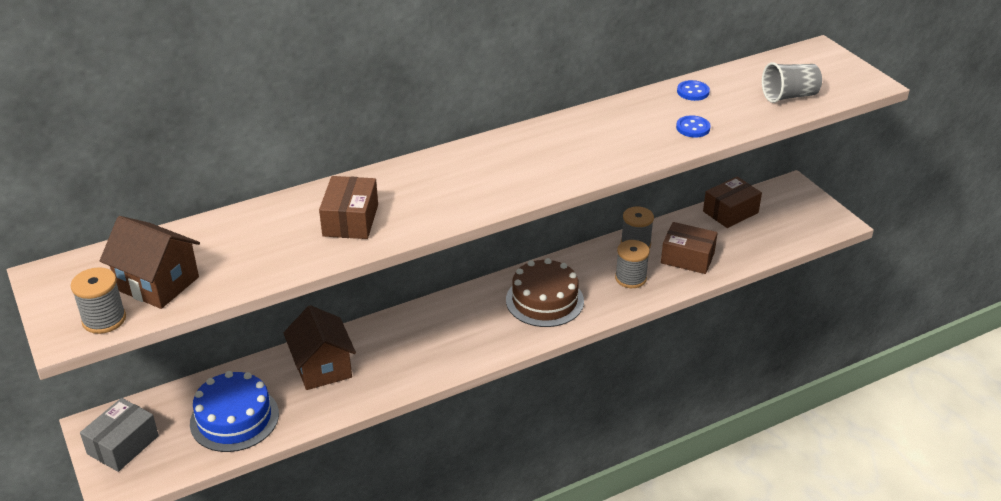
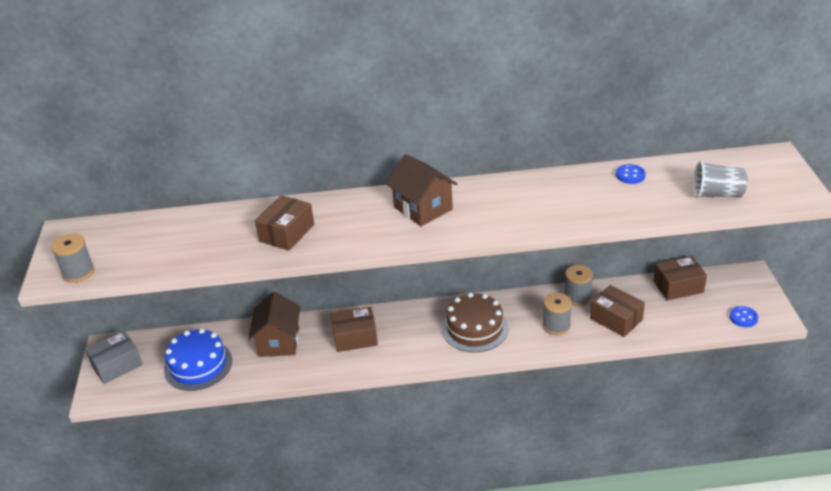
camera: 25 degrees right, 0 degrees up
brown house [100,216,200,309] -> brown house moved to [386,154,457,226]
blue button [676,115,711,137] -> blue button moved to [730,306,758,327]
none -> brown box [331,307,378,352]

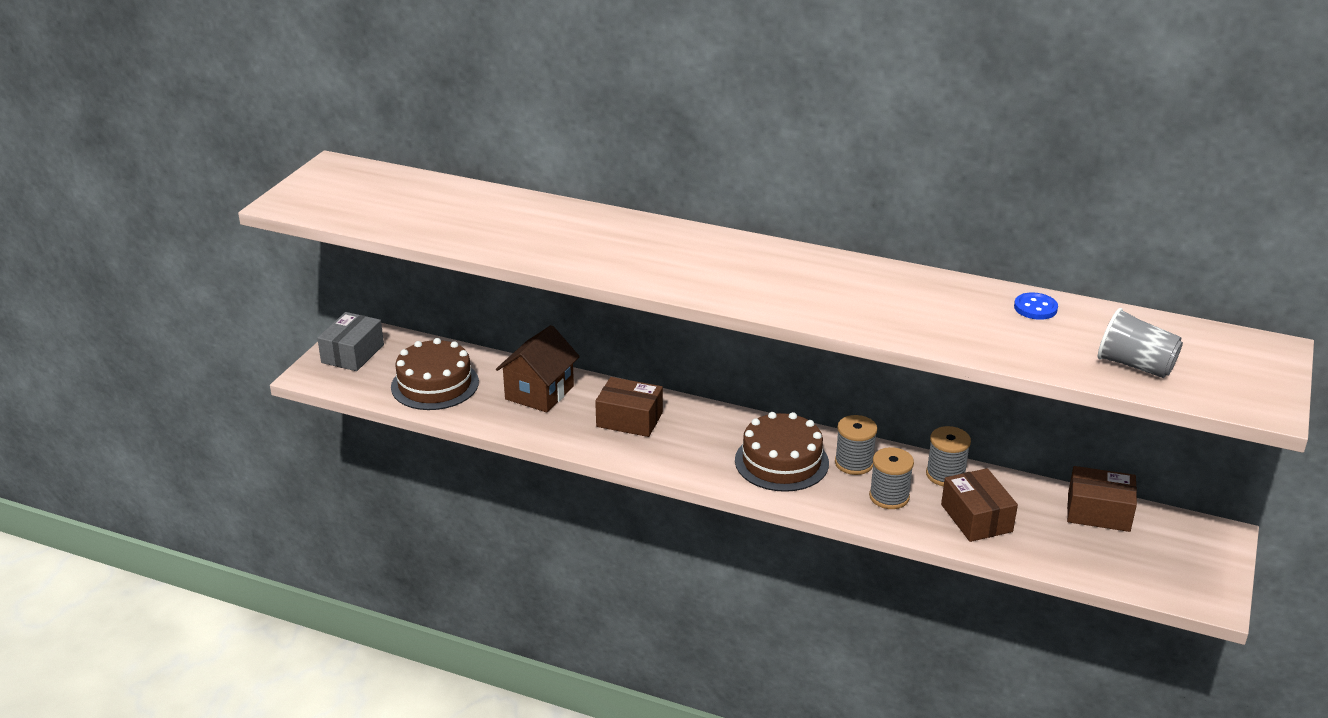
camera: 25 degrees right, 5 degrees down
grey spool [51,233,95,283] -> grey spool moved to [835,415,877,475]
grey box [85,330,143,384] -> grey box turned 60 degrees counterclockwise [317,312,384,371]
blue cake [164,328,232,391] -> brown cake [391,338,479,410]
brown box [255,195,314,251] -> none
brown house [386,154,457,226] -> none
blue button [730,306,758,327] -> none

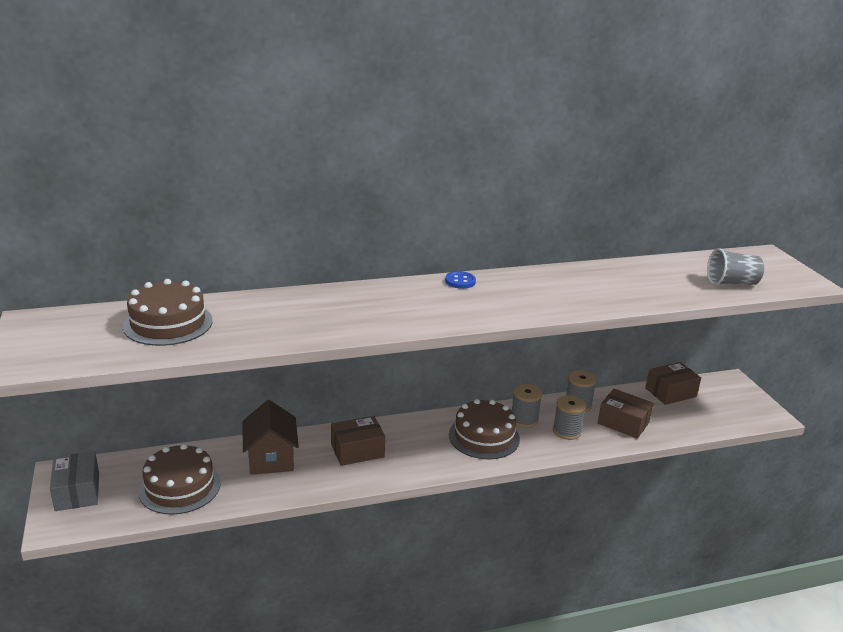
camera: 40 degrees left, 5 degrees down
blue button [1014,292,1058,320] -> blue button moved to [445,271,476,289]
none -> brown cake [123,279,213,346]

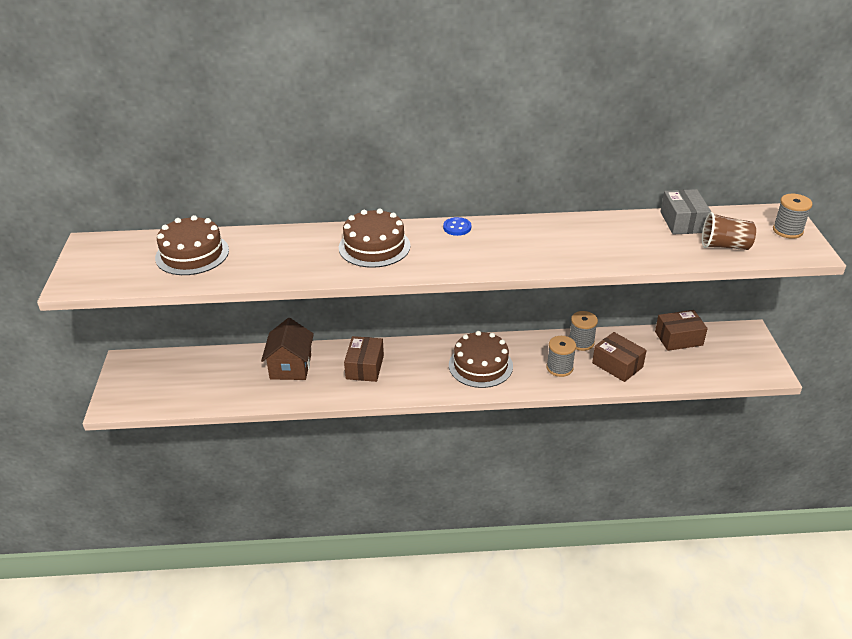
camera: 15 degrees right, 10 degrees up
grey box [50,451,99,511] -> grey box moved to [660,189,711,235]
brown cake [138,444,221,515] -> brown cake moved to [339,209,410,268]
brown box [331,416,385,466] -> brown box turned 75 degrees counterclockwise [344,336,384,382]
grey spool [512,384,542,428] -> grey spool moved to [773,194,812,239]
grey cup [707,248,764,285] -> brown cup [702,212,756,250]

